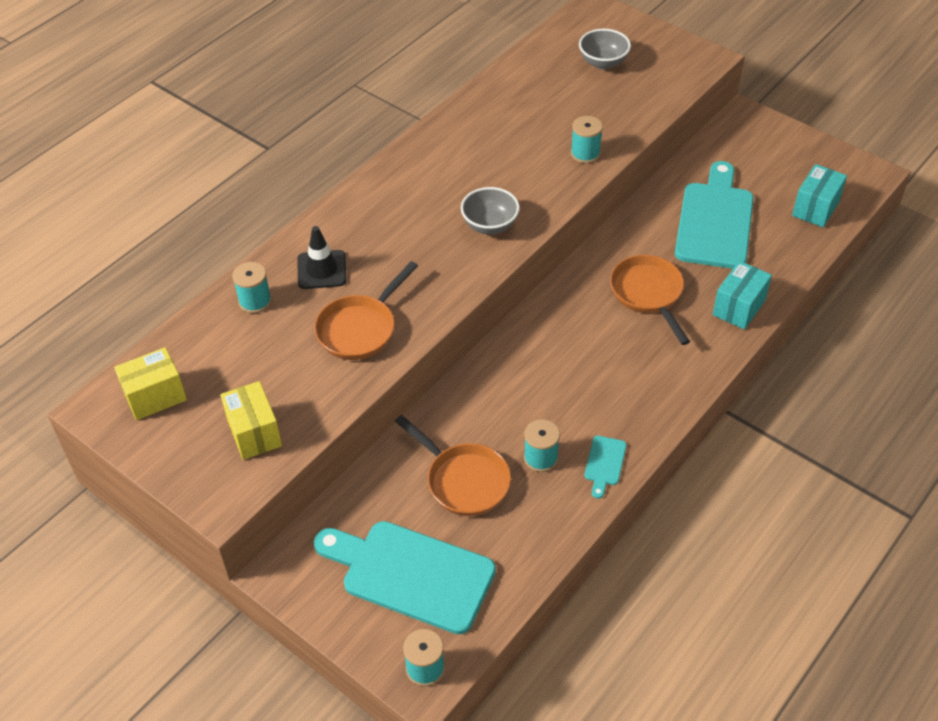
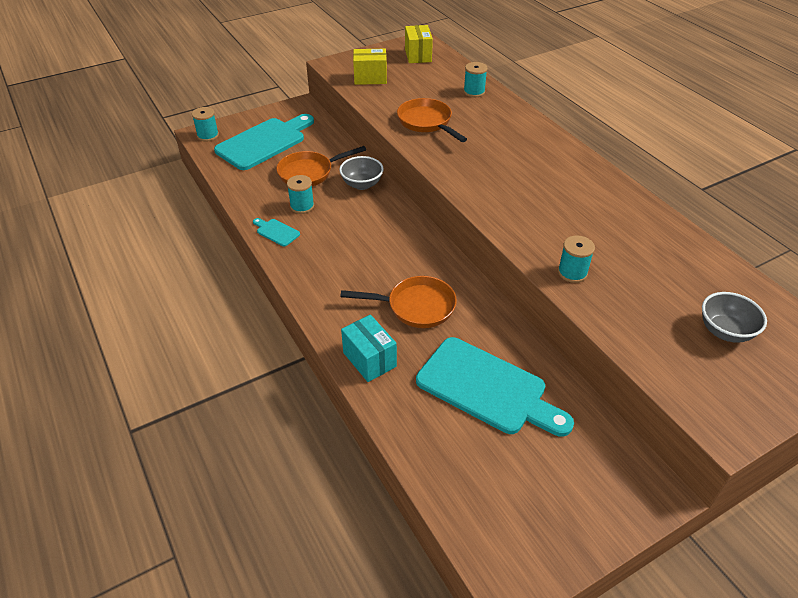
camera: 110 degrees right, 5 degrees down
black traffic cone [298,226,346,289] -> none
grey bowl [461,187,520,235] -> grey bowl moved to [339,156,384,190]
turquoise box [792,164,847,227] -> none

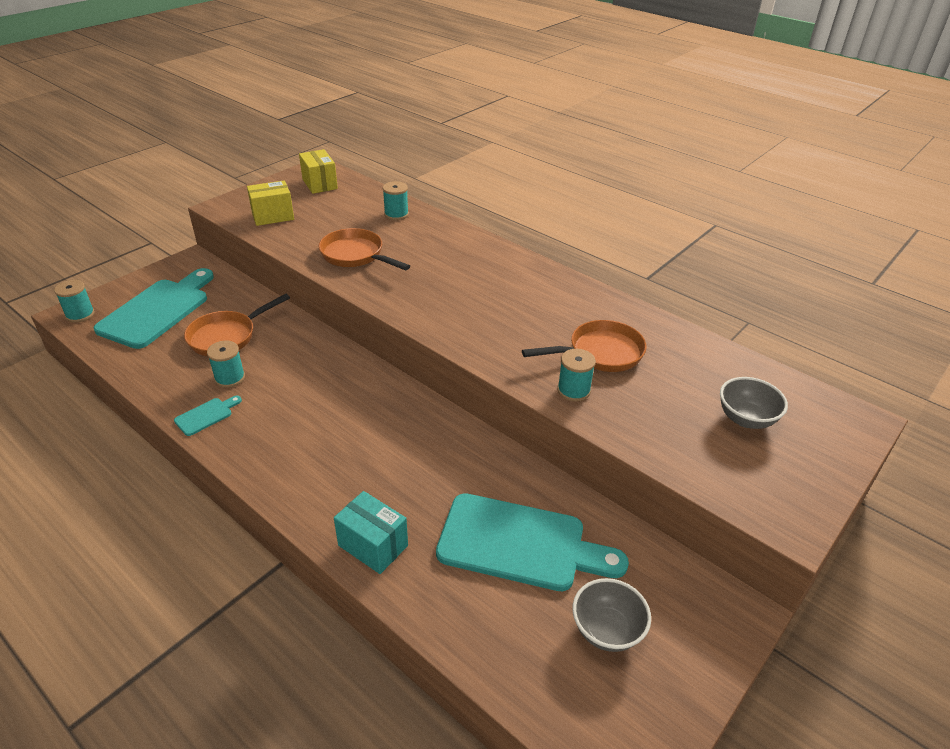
camera: 20 degrees left, 5 degrees down
turquoise cutting board [253,218,300,246] -> turquoise cutting board turned 120 degrees clockwise [174,396,242,436]
grey bowl [339,156,384,190] -> grey bowl moved to [572,578,651,652]
orange pan [340,276,457,328] -> orange pan moved to [522,320,647,372]

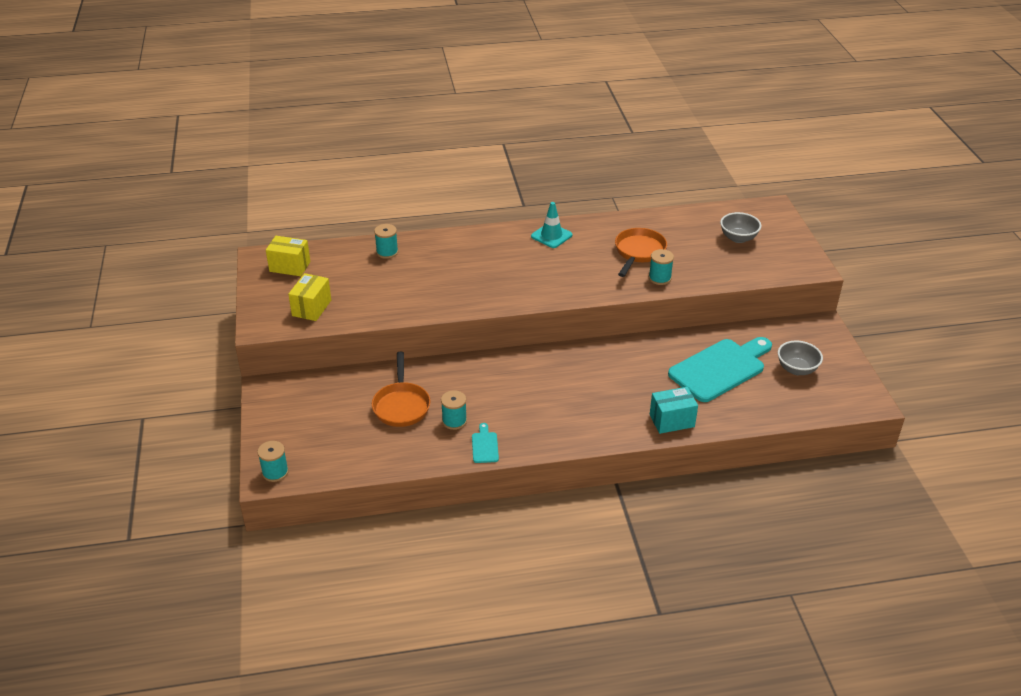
camera: 50 degrees left, 0 degrees up
turquoise cutting board [94,268,214,349] -> none
orange pan [319,228,410,270] -> none
none -> turquoise traffic cone [531,202,572,248]

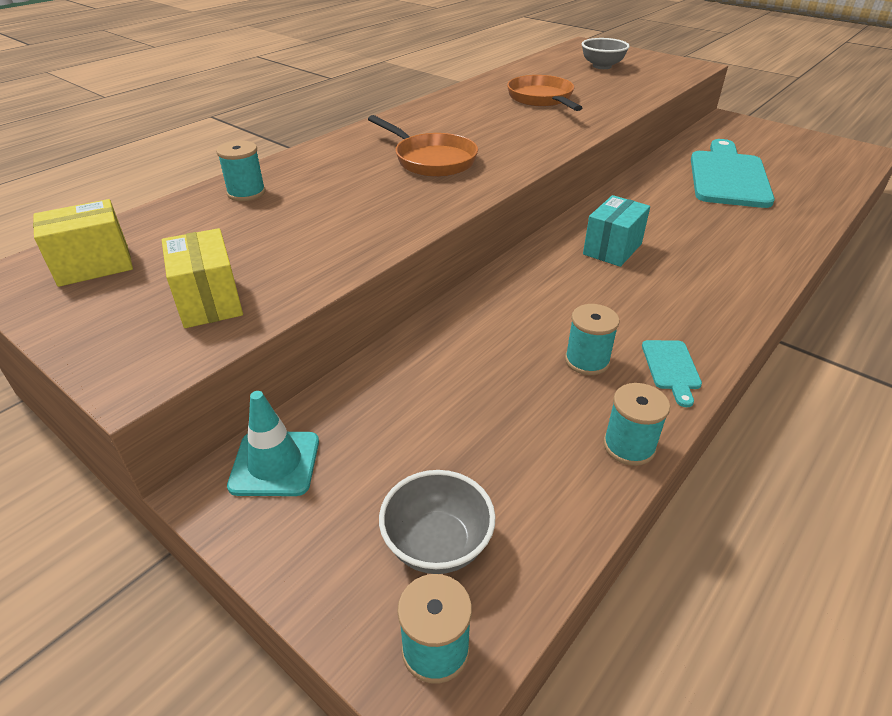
camera: 40 degrees left, 0 degrees up
orange pan [372,352,430,427] -> orange pan moved to [368,115,478,177]
turquoise cutting board [472,423,499,463] -> turquoise cutting board turned 135 degrees counterclockwise [642,340,702,407]
turquoise traffic cone [531,202,572,248] -> turquoise traffic cone moved to [227,391,319,496]
turquoise spool [649,249,674,285] -> turquoise spool moved to [603,383,670,466]
turquoise box [650,387,698,434] -> turquoise box moved to [583,195,650,267]
grey bowl [778,341,823,375] -> grey bowl moved to [379,470,496,574]

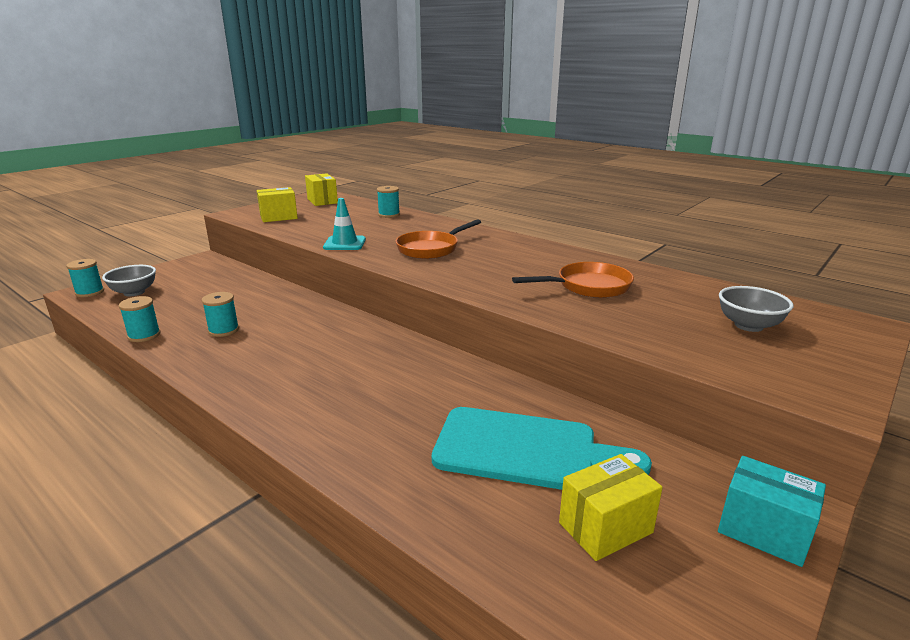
camera: 90 degrees right, 15 degrees down
turquoise traffic cone [227,391,319,496] -> turquoise traffic cone moved to [323,198,366,250]
turquoise box [583,195,650,267] -> turquoise box moved to [718,456,826,567]
turquoise cutting board [642,340,702,407] -> none
none -> yellow box [559,454,663,561]

